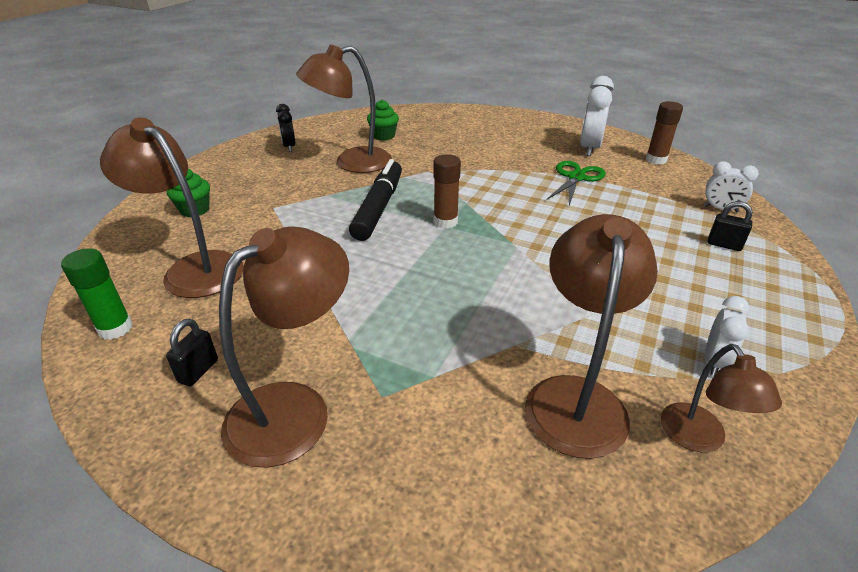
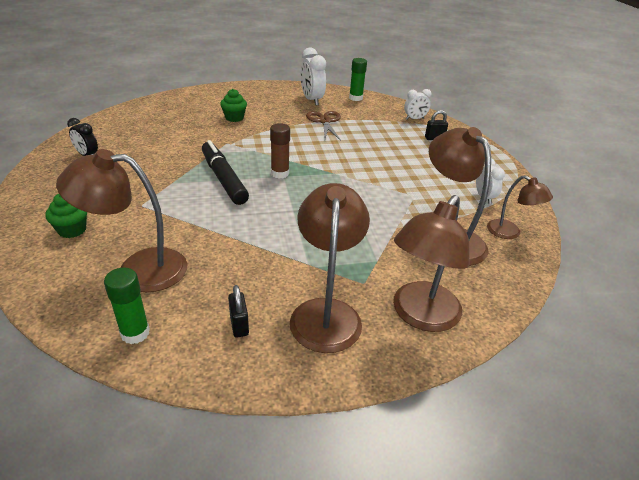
camera: 40 degrees left, 0 degrees up
brown lamp [296,44,392,173] -> brown lamp moved to [393,195,469,332]
green cupcake [367,100,399,141] -> green cupcake moved to [220,89,247,122]
green scissors [546,161,606,205] -> brown scissors [306,111,341,141]
brown glue stick [646,101,683,165] -> green glue stick [349,58,367,101]

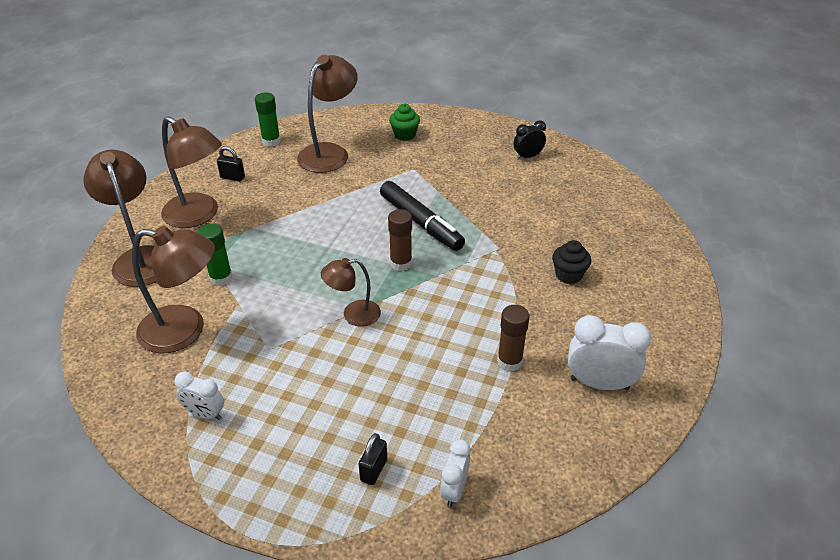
camera: 125 degrees right, 5 degrees up
black marker [202,140,249,205] -> black marker turned 45 degrees clockwise [380,181,465,251]
green cupcake [220,89,247,122] -> black cupcake [552,240,591,284]
brown scissors [306,111,341,141] -> brown glue stick [497,305,529,372]
green glue stick [349,58,367,101] -> green glue stick moved to [197,223,233,286]
brown lamp [487,175,553,239] -> brown lamp moved to [321,258,381,327]

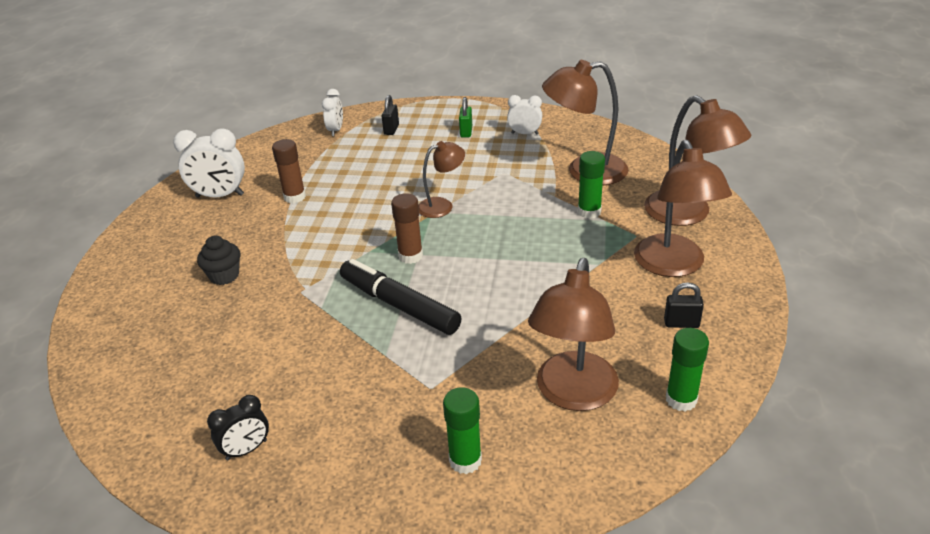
camera: 170 degrees right, 5 degrees down
brown lamp [161,116,222,228] -> brown lamp turned 120 degrees counterclockwise [634,140,732,277]
green cupcake [389,104,420,141] -> green glue stick [443,387,482,474]
none -> green padlock [459,97,472,138]

